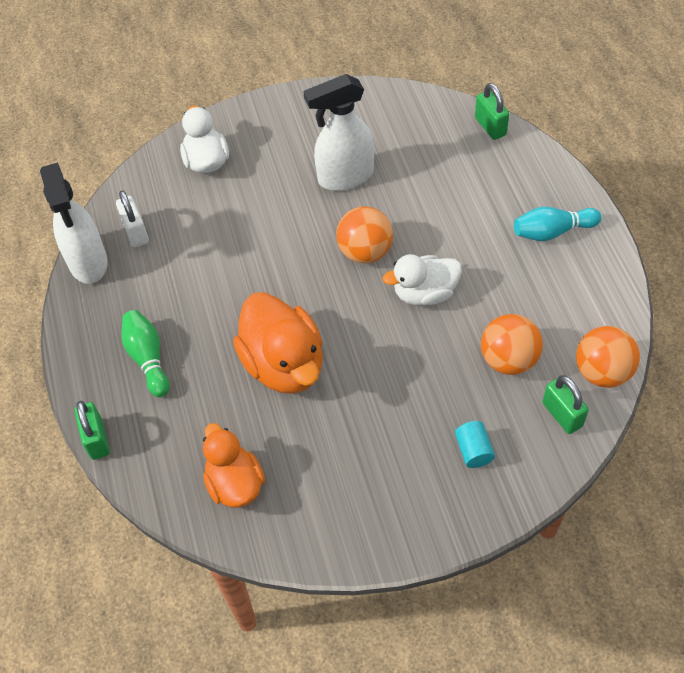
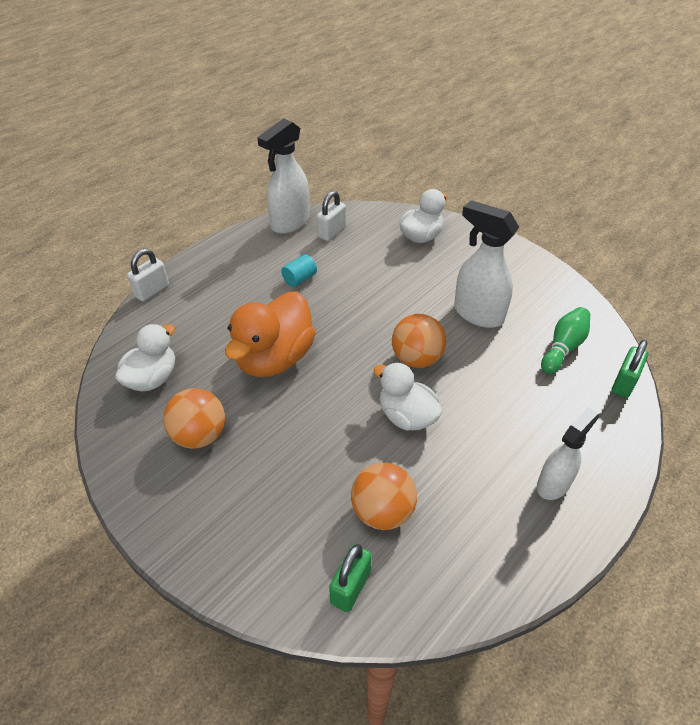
camera: 55 degrees right, 10 degrees down
green padlock [74,401,110,460] -> white padlock [127,249,169,301]
green bowling pin [122,310,170,397] -> green bowling pin moved to [541,307,590,374]
orange duck [203,423,265,507] -> white duck [115,324,175,391]
turquoise cylinder [455,421,495,468] -> turquoise cylinder moved to [281,254,317,287]
turquoise bowling pin [514,207,602,241] -> white spray bottle [537,407,599,500]
orange ball [576,326,640,388] -> orange ball moved to [163,388,225,449]

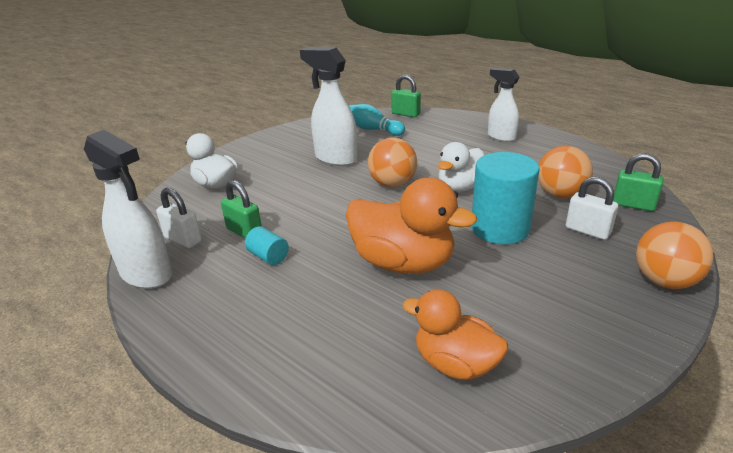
camera: 90 degrees left, 15 degrees down
white duck [115,324,175,391] -> orange duck [403,289,508,380]
white padlock [127,249,169,301] -> white padlock moved to [566,177,618,240]
orange ball [163,388,225,449] -> orange ball moved to [636,222,714,289]
white spray bottle [454,200,519,328] -> white spray bottle turned 90 degrees clockwise [300,47,357,166]
green bowling pin [541,307,590,374] -> turquoise bowling pin [349,104,405,136]
none -> green padlock [221,180,262,239]
none -> turquoise cylinder [471,152,539,244]

